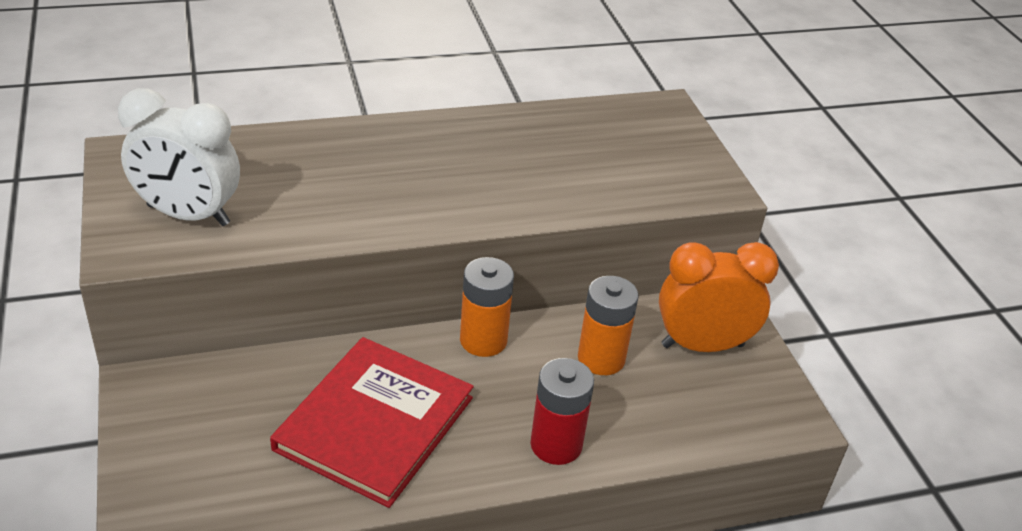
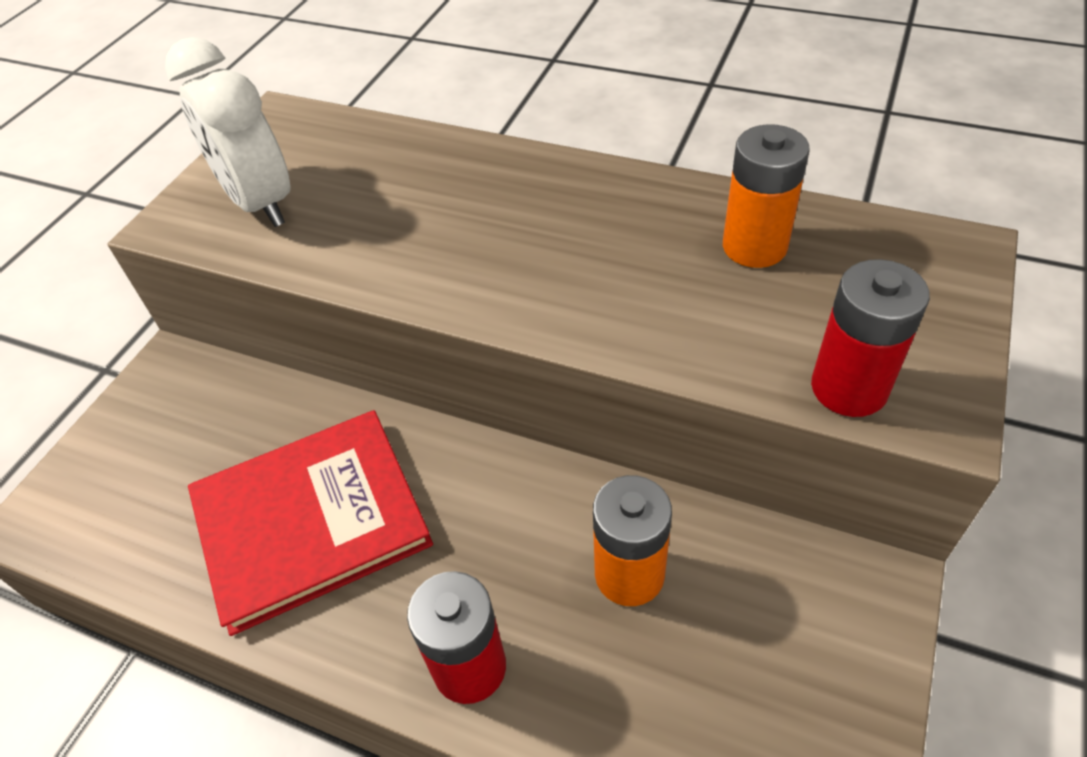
camera: 45 degrees right, 10 degrees up
orange battery [460,257,514,357] -> orange battery moved to [723,124,810,268]
orange clock [659,242,779,352] -> none
none -> red battery [811,259,930,417]

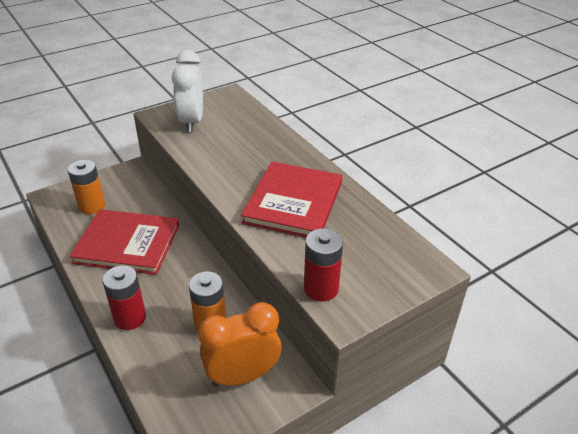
camera: 30 degrees right, 10 degrees down
orange battery [723,124,810,268] -> orange battery moved to [68,160,105,214]
none -> orange clock [198,302,281,387]
none -> red book [241,162,342,238]

